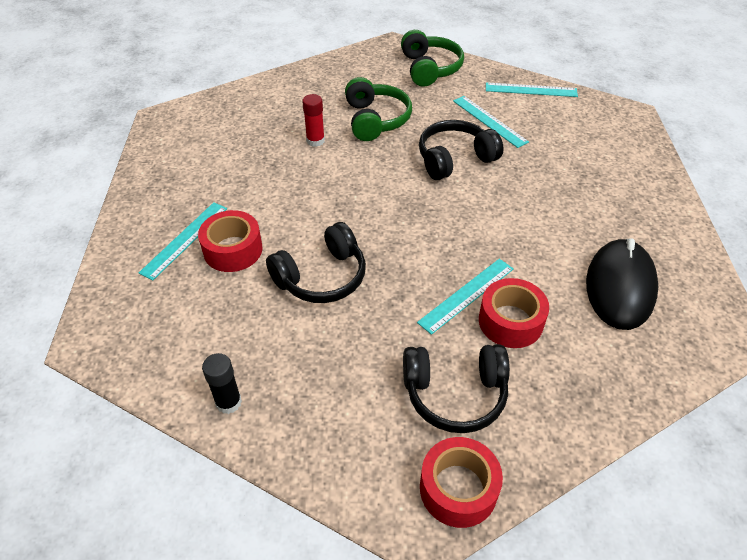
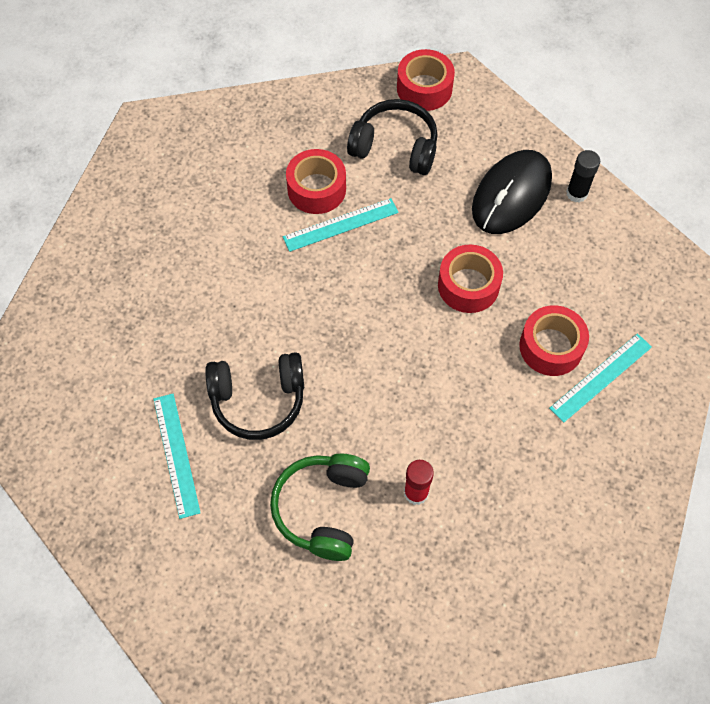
camera: 160 degrees left, 15 degrees up
black headphones [266,222,366,303] -> red tape [438,244,503,313]
green headphones [401,30,464,87] -> none
turquoise ruler [486,83,578,97] -> none
black mouse [586,238,659,330] -> black mouse moved to [472,150,552,234]

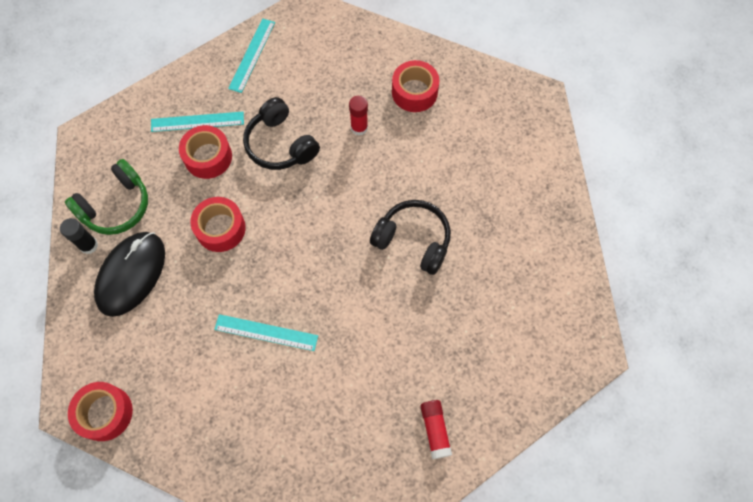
camera: 145 degrees left, 5 degrees up
turquoise ruler [153,394,201,519] -> turquoise ruler moved to [228,18,275,93]
green headphones [270,454,370,561] -> green headphones moved to [65,159,148,235]
red tape [286,149,346,214] -> red tape moved to [392,60,439,112]
black headphones [347,99,438,175] -> black headphones moved to [243,97,320,170]
black mouse [472,150,552,234] -> black mouse turned 45 degrees counterclockwise [94,232,165,317]
none -> red glue stick [420,400,452,459]

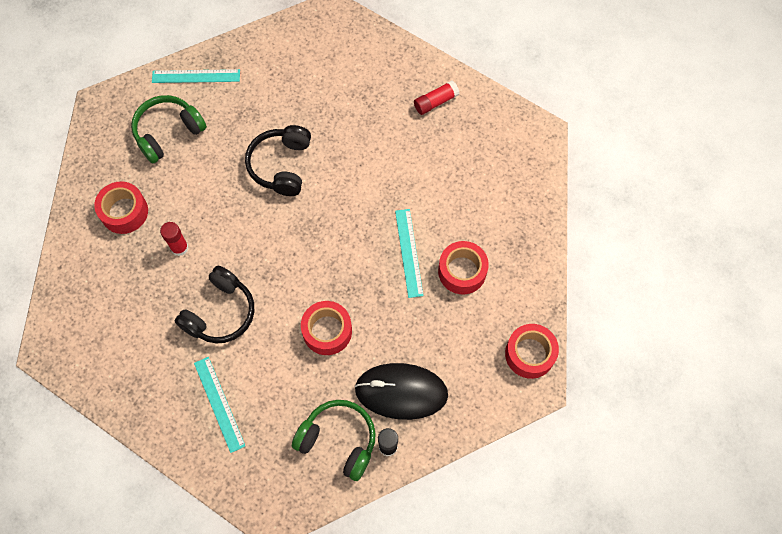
camera: 110 degrees left, 0 degrees up
red tape [179,125,232,179] -> red tape moved to [438,241,489,294]
turquoise ruler [228,18,275,93] -> turquoise ruler moved to [152,69,240,83]
none -> green headphones [131,95,207,164]

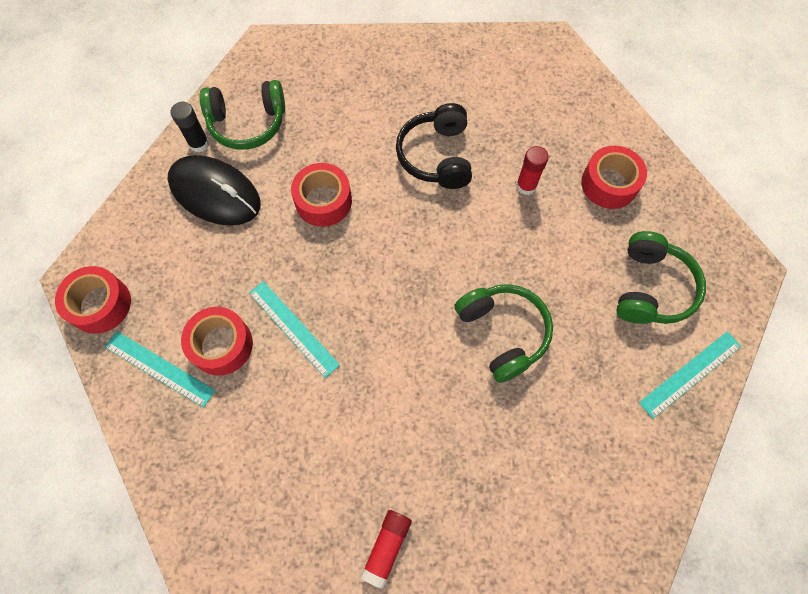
camera: 145 degrees right, 0 degrees up
turquoise ruler [194,357,245,453] -> turquoise ruler moved to [105,331,216,408]
black headphones [245,125,311,196] -> green headphones [455,284,553,383]
black mouse [354,363,448,420] -> black mouse turned 60 degrees clockwise [167,155,260,226]

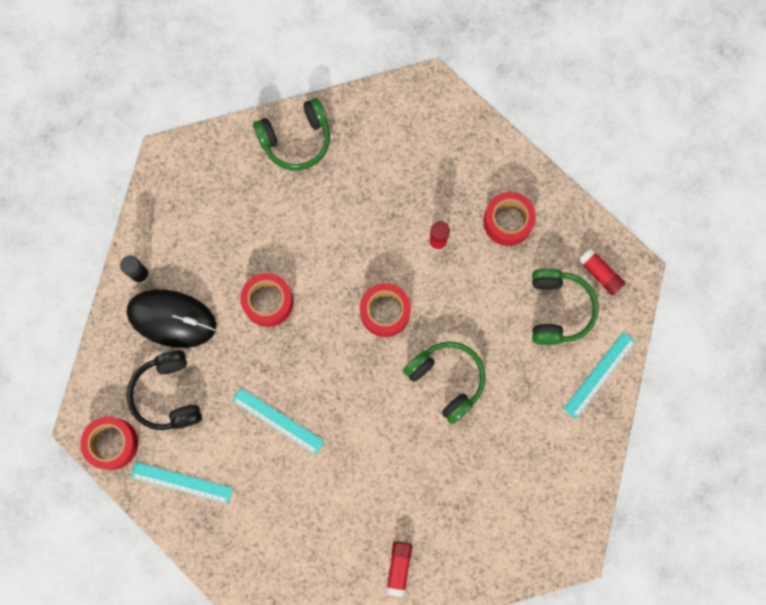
camera: 15 degrees left, 10 degrees up
red tape [181,307,253,376] -> red tape moved to [360,283,411,337]
green headphones [200,80,285,150] -> green headphones moved to [253,98,330,170]
black headphones [396,103,472,189] -> black headphones moved to [127,350,202,430]
none -> red glue stick [578,248,626,296]

